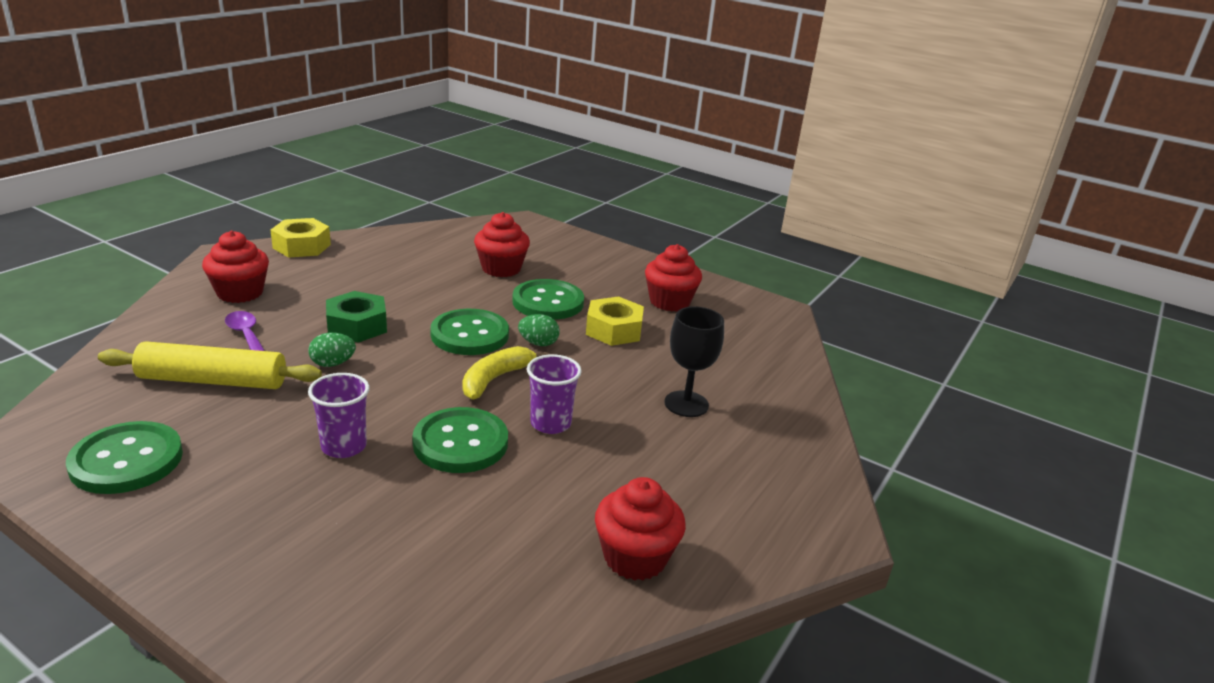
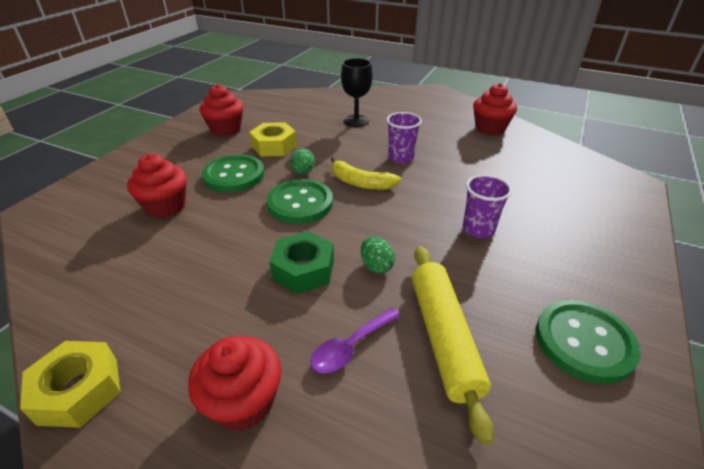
camera: 95 degrees left, 10 degrees up
green button [412,407,508,473] -> none

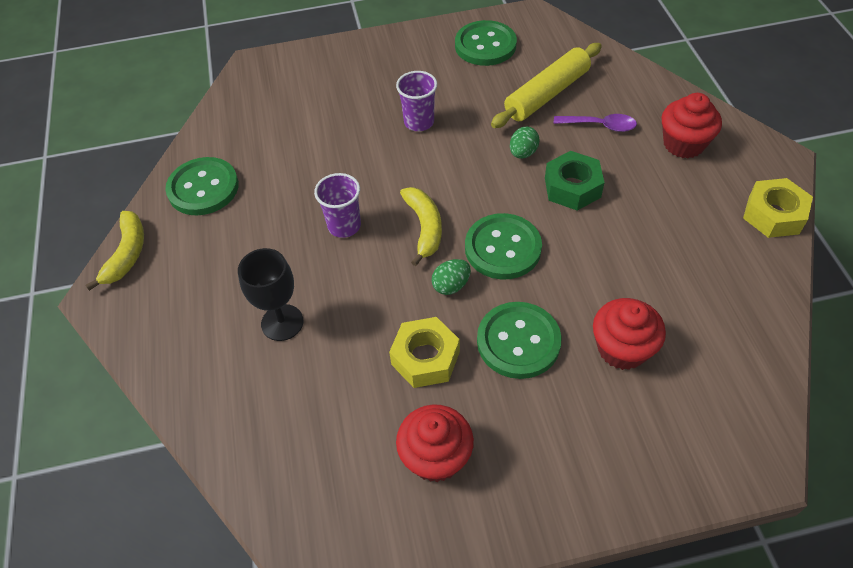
camera: 125 degrees left, 15 degrees up
red cupcake [473,83,517,135] -> green button [165,157,239,215]
none -> yellow banana [85,211,144,291]

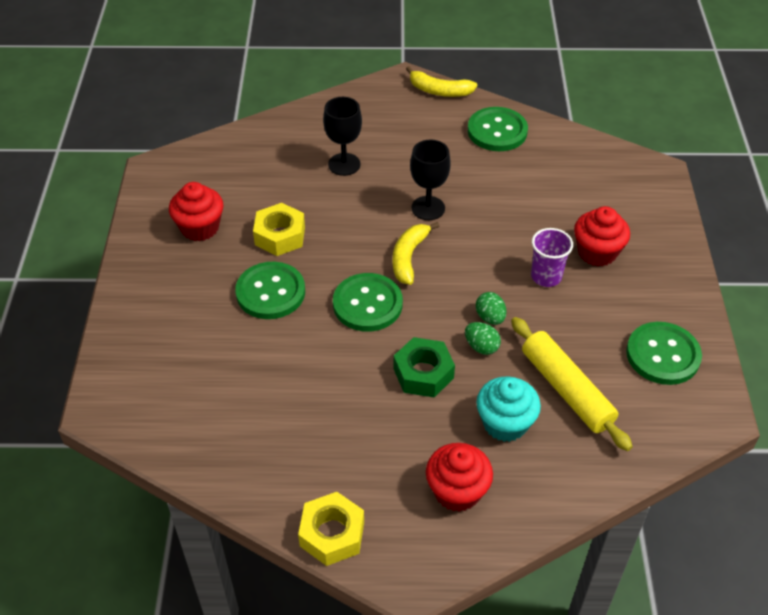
camera: 100 degrees right, 5 degrees down
purple cup [314,173,361,238] -> black goblet [410,139,451,220]
yellow banana [400,187,442,266] -> yellow banana turned 105 degrees clockwise [393,222,439,285]
green egg [431,259,471,295] -> green egg moved to [476,292,507,325]
purple spoon [554,114,637,132] -> turquoise cupcake [476,376,541,442]
red cupcake [593,298,666,370] -> red cupcake moved to [574,206,630,266]

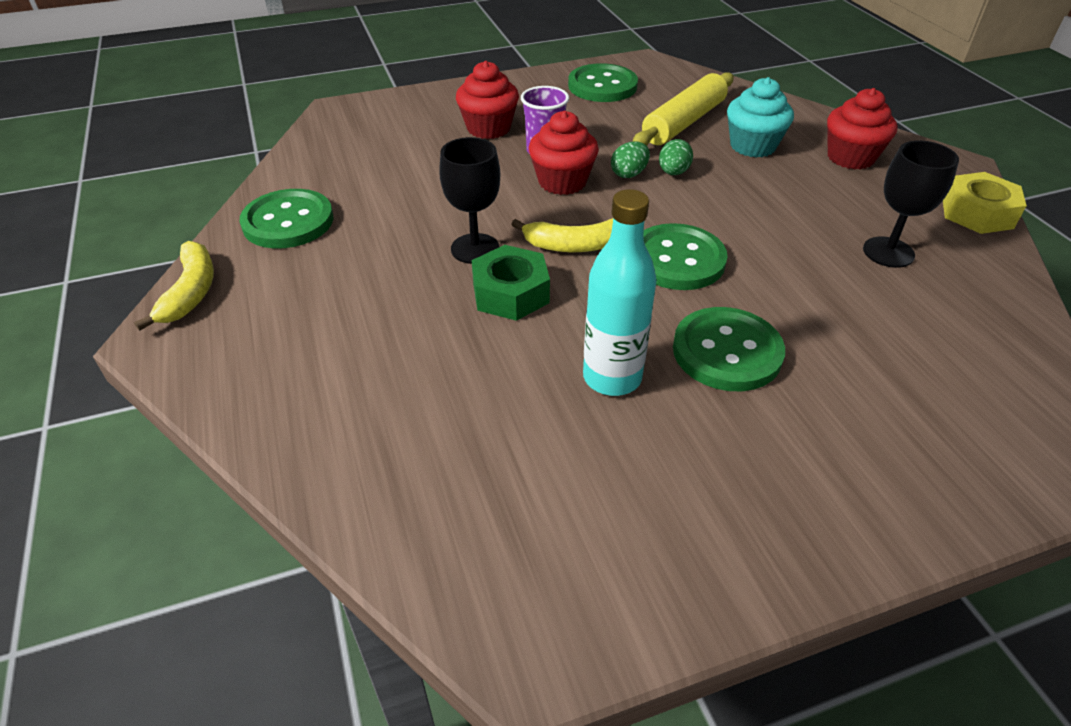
camera: 110 degrees left, 5 degrees down
red cupcake [169,182,223,241] -> red cupcake moved to [529,111,599,195]
yellow nut [253,203,305,256] -> turquoise bottle [583,189,657,396]
black goblet [323,97,362,176] -> black goblet moved to [863,140,959,268]
green nut [394,337,455,398] -> green nut moved to [472,245,550,321]

